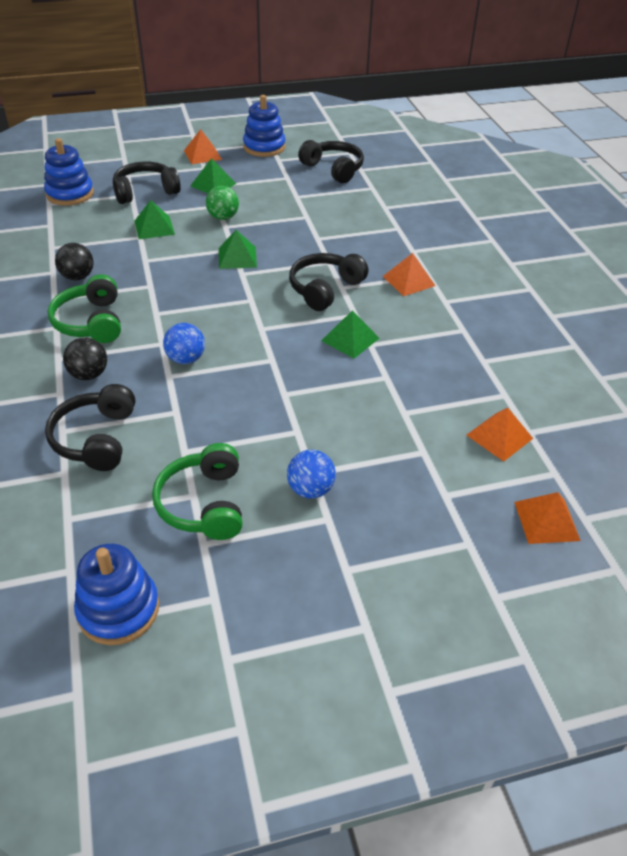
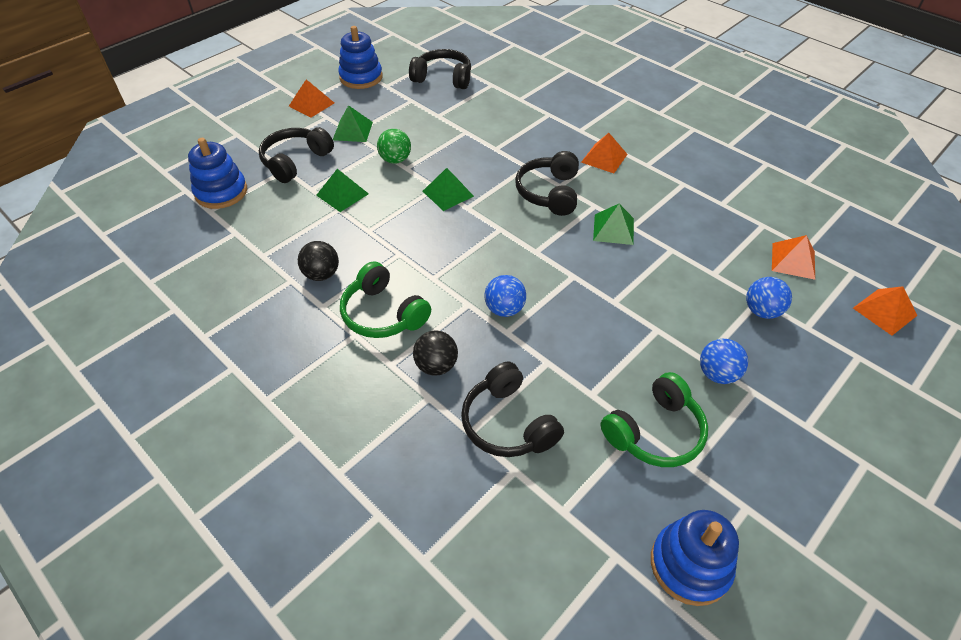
camera: 30 degrees left, 5 degrees up
green headphones [152,443,243,540] -> green headphones turned 90 degrees counterclockwise [601,372,708,467]
none -> blue ball [746,277,792,319]

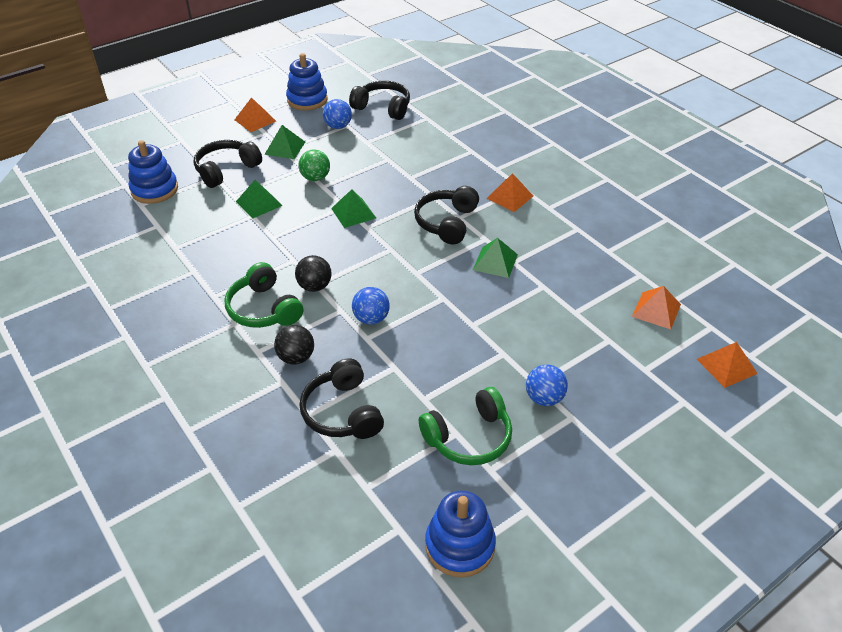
camera: 10 degrees right, 5 degrees down
black ball [298,241,339,281] -> black ball moved to [295,255,332,292]
blue ball [746,277,792,319] -> blue ball moved to [323,99,352,129]

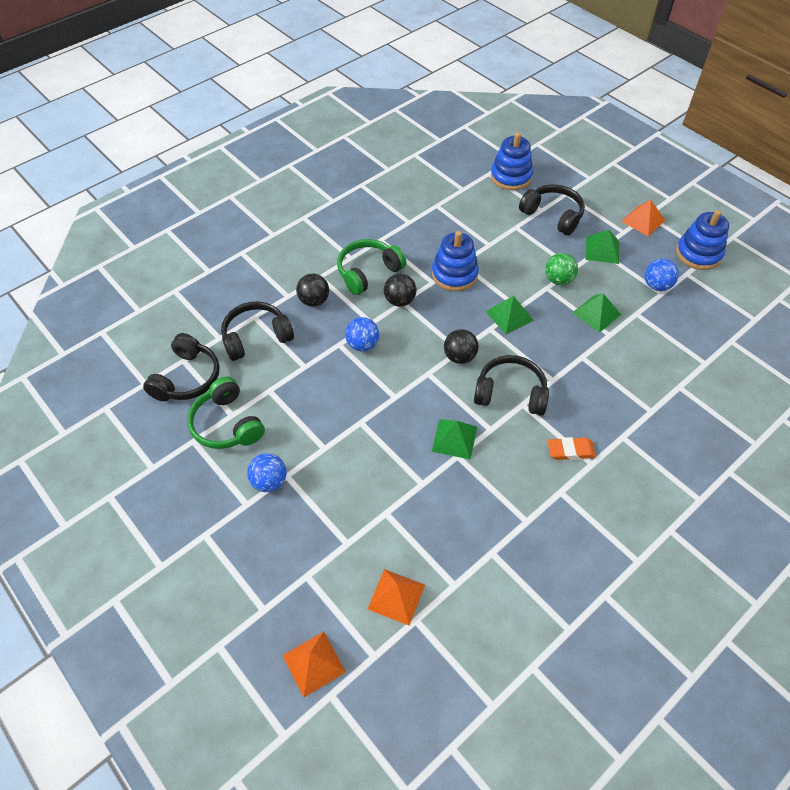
camera: 85 degrees right, 10 degrees up
green pyramid [236,180,283,219] -> green pyramid moved to [572,293,621,333]
black headphones [349,81,410,120] -> black headphones moved to [143,333,220,401]
blue stacking toy [425,491,496,578] -> blue stacking toy moved to [432,231,479,291]
orange pyramid [486,173,533,212] -> orange eraser [547,437,596,460]
none -> black ball [444,329,479,364]

